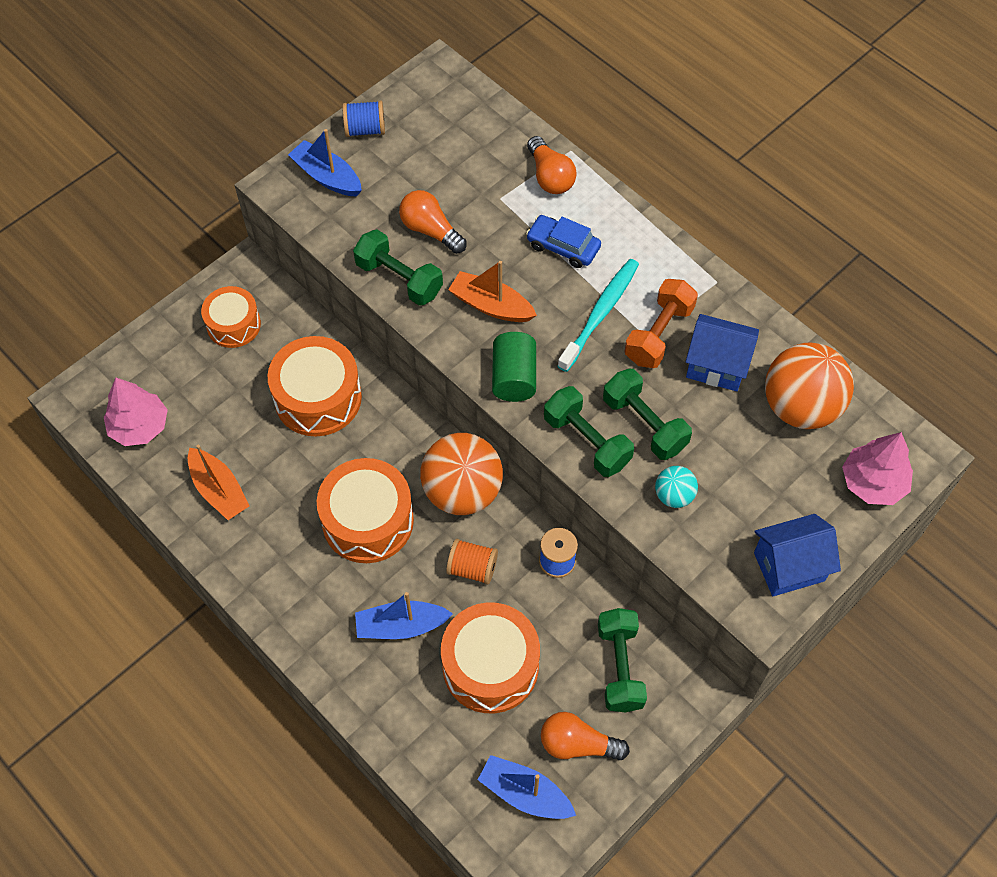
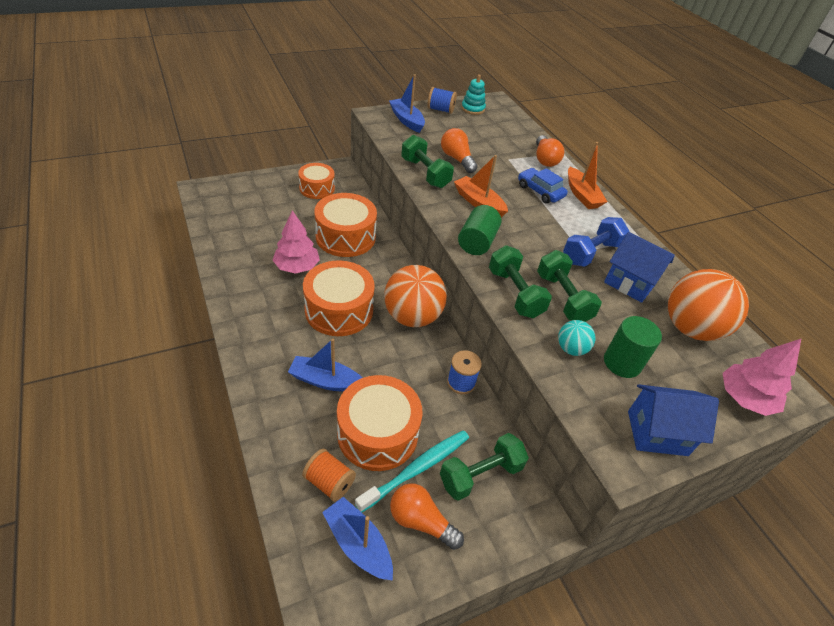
camera: 15 degrees right, 15 degrees down
pink tree [104,378,168,446] -> pink tree moved to [273,210,320,274]
orange boat [188,445,249,520] -> orange boat moved to [568,142,607,209]
orange spool [446,539,498,585] -> orange spool moved to [302,449,356,502]
turquoise toothbrush [558,259,639,372] -> turquoise toothbrush moved to [355,430,469,512]
green dumbbell [598,608,647,712] -> green dumbbell turned 45 degrees clockwise [440,433,529,501]
orange dumbbell [624,279,698,368] -> blue dumbbell [563,217,630,267]
none -> turquoise stacking toy [461,74,486,115]
none -> green cylinder [604,316,662,378]

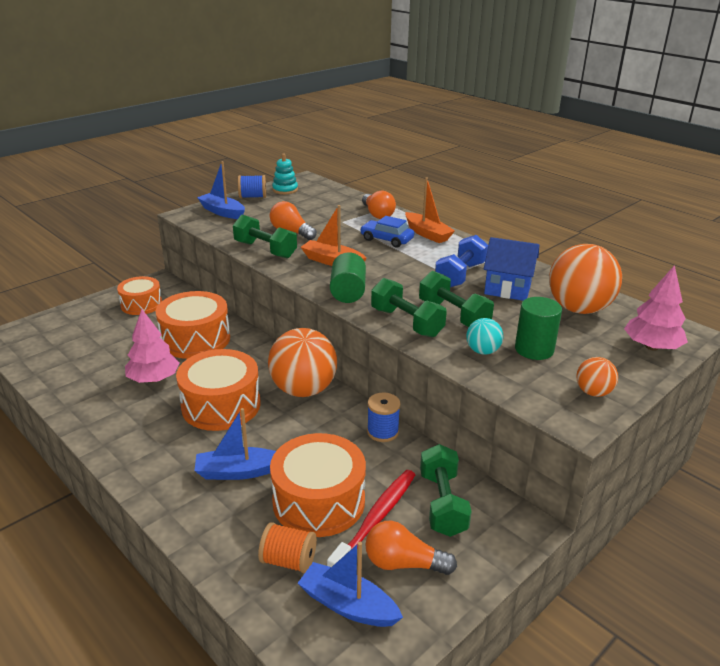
camera: 15 degrees left, 15 degrees down
turquoise toothbrush [355,430,469,512] -> red toothbrush [327,470,415,567]
green dumbbell [440,433,529,501] -> green dumbbell turned 45 degrees counterclockwise [420,444,472,537]
blue house [628,384,719,456] -> orange ball [576,357,618,397]

